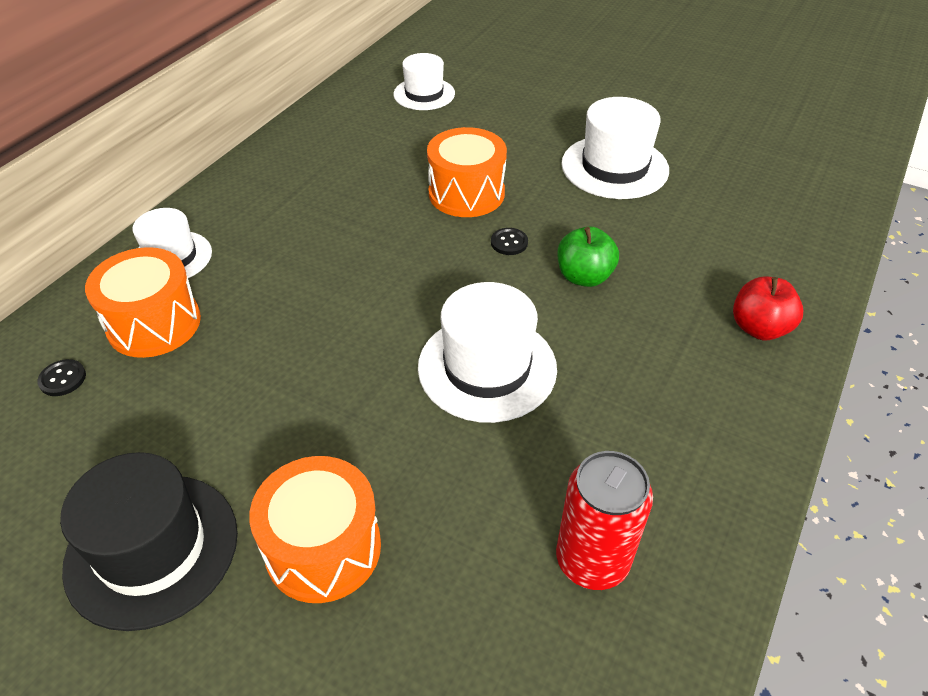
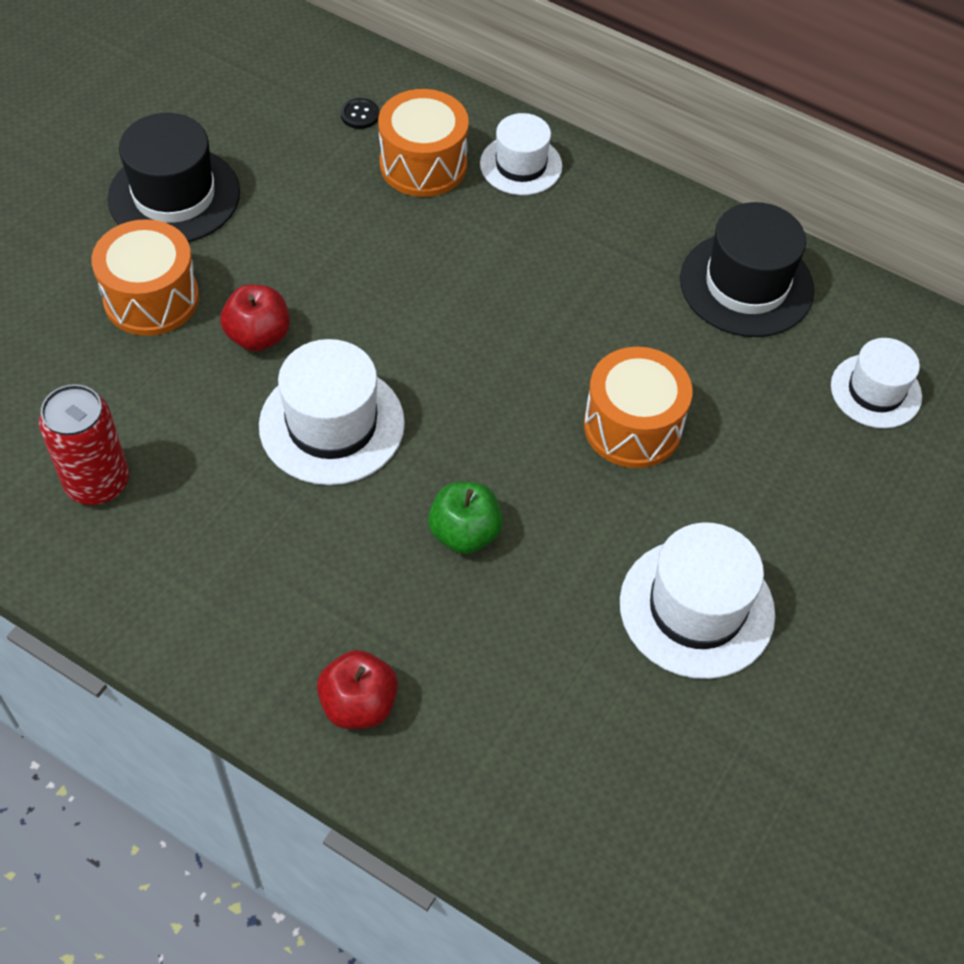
camera: 90 degrees right, 10 degrees up
black button [491,228,528,255] -> none
none -> red apple [220,285,290,351]
none -> black hat [680,202,814,337]

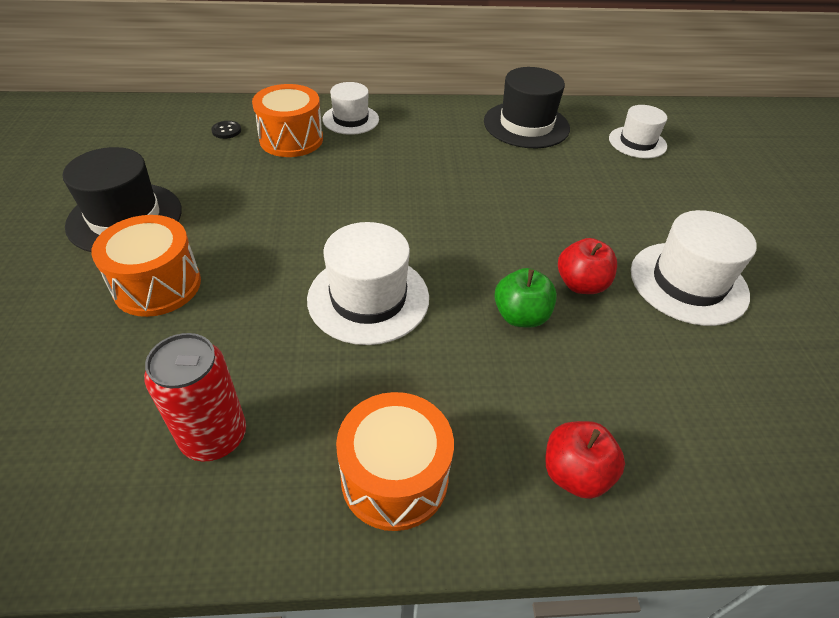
camera: 35 degrees left, 10 degrees down
red apple [220,285,290,351] -> red apple moved to [558,238,617,294]
orange drum [584,347,692,468] -> orange drum moved to [336,392,454,531]

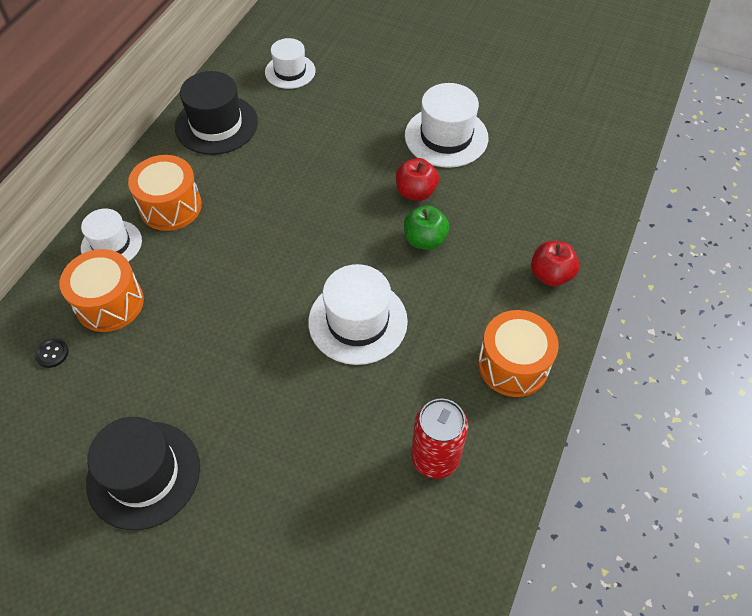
camera: 60 degrees left, 10 degrees up
orange drum [91,215,201,317] -> orange drum moved to [128,155,202,231]

